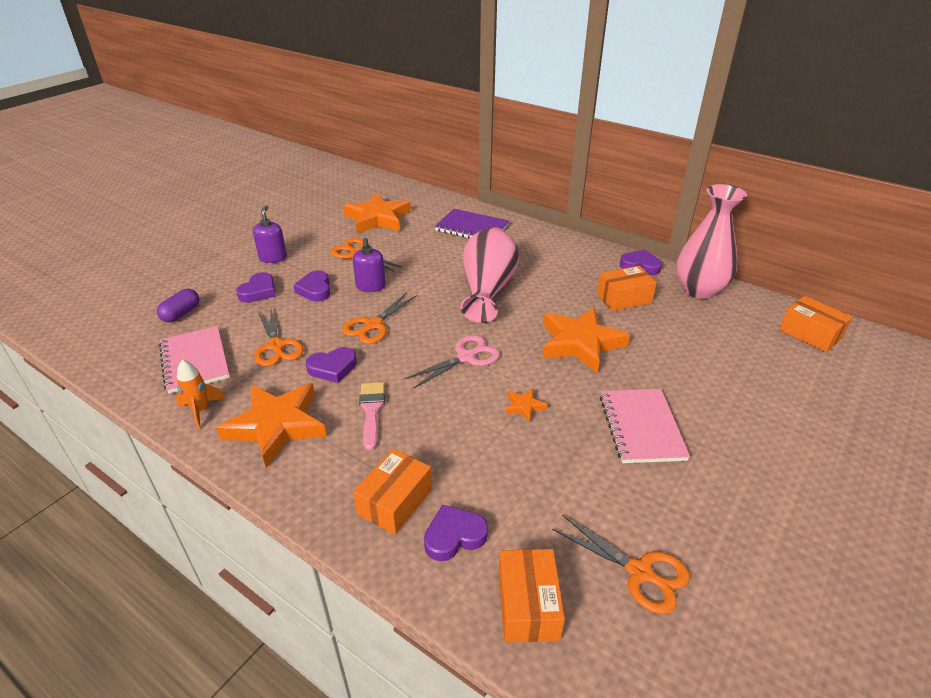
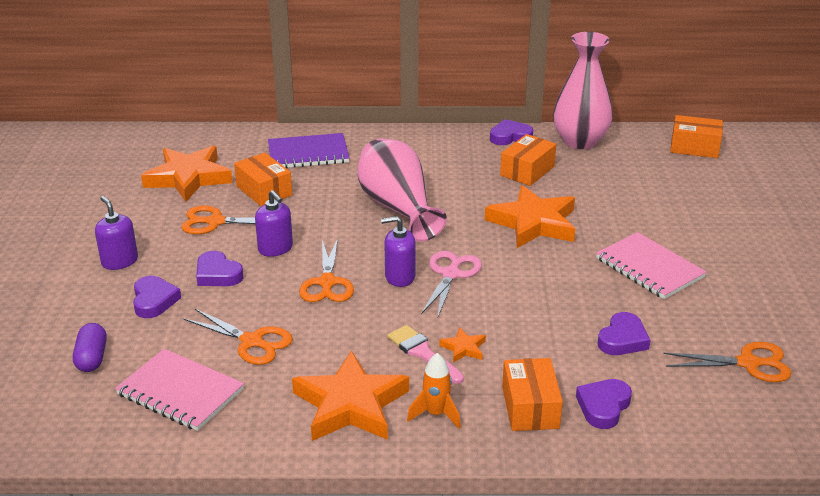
camera: 35 degrees left, 5 degrees down
orange rocket [176,360,225,429] -> orange rocket moved to [407,353,461,429]
purple heart [306,347,357,383] -> purple heart moved to [597,312,651,355]
orange box [499,549,565,643] -> orange box moved to [234,153,292,206]
orange star [505,388,547,423] -> orange star moved to [439,327,486,363]
none -> purple soap dispenser [381,216,416,287]

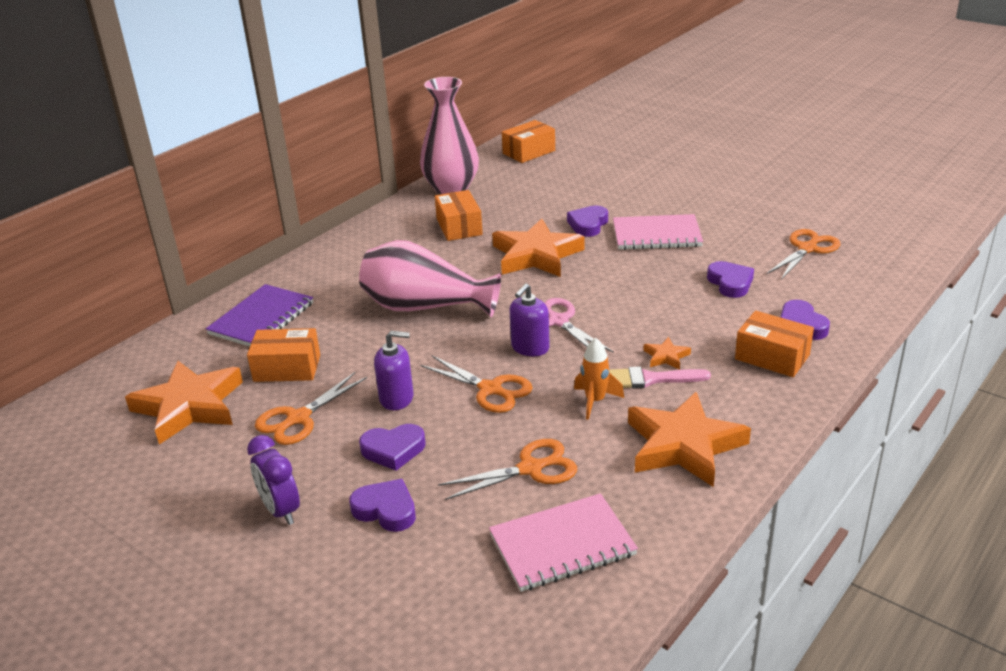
camera: 50 degrees left, 0 degrees up
purple capsule [73,323,107,372] -> none
purple soap dispenser [95,196,138,270] -> purple clock [247,435,300,525]
orange rocket [407,353,461,429] -> orange rocket moved to [574,338,624,420]
purple heart [490,119,533,145] -> purple heart moved to [567,205,608,237]

